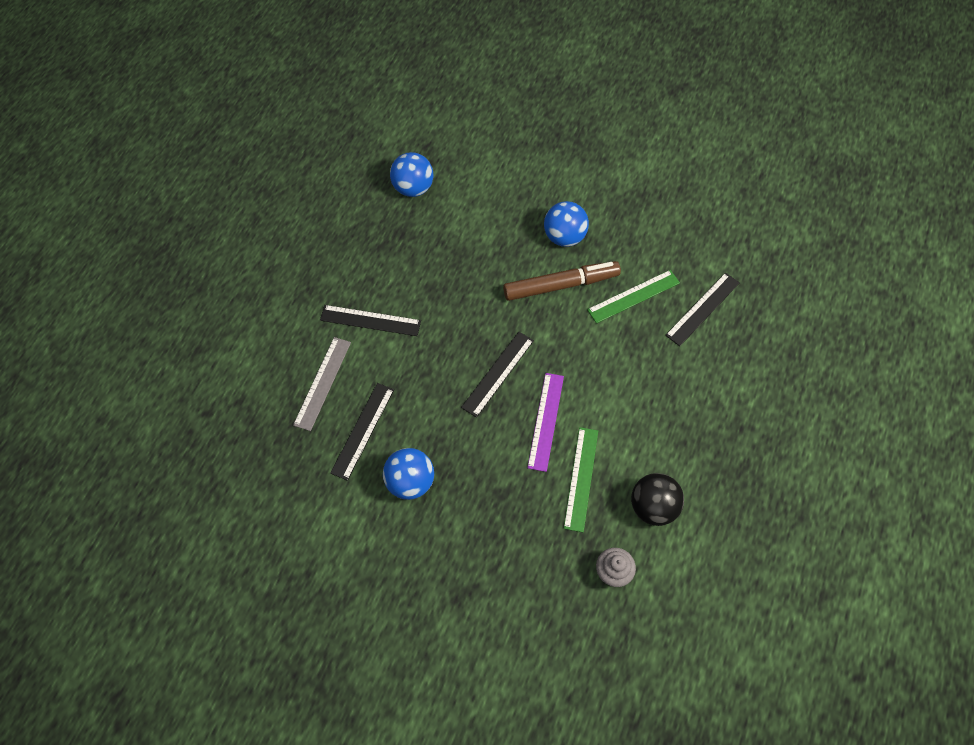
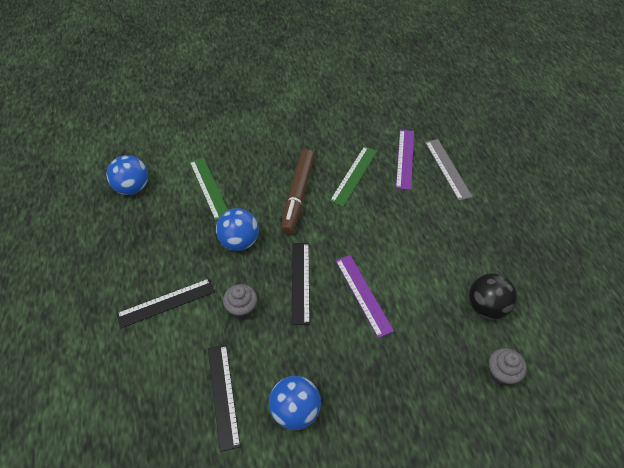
camera: 35 degrees left, 10 degrees down
grey ruler [293,337,351,431] -> grey ruler moved to [425,139,473,201]
brown marker [503,261,621,301] -> brown marker turned 150 degrees clockwise [281,149,315,234]
blue ball [544,201,589,247] -> blue ball moved to [216,208,259,251]
green ruler [564,427,598,532] -> green ruler moved to [190,157,228,221]
black ruler [665,273,740,346] -> purple ruler [396,130,414,190]
none -> grey cupcake [223,284,257,319]

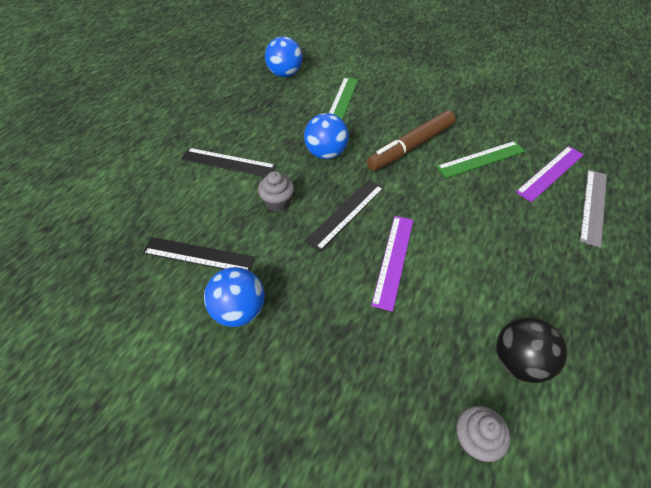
camera: 40 degrees right, 0 degrees up
black ruler [208,345,241,452] -> black ruler turned 75 degrees clockwise [143,237,255,271]

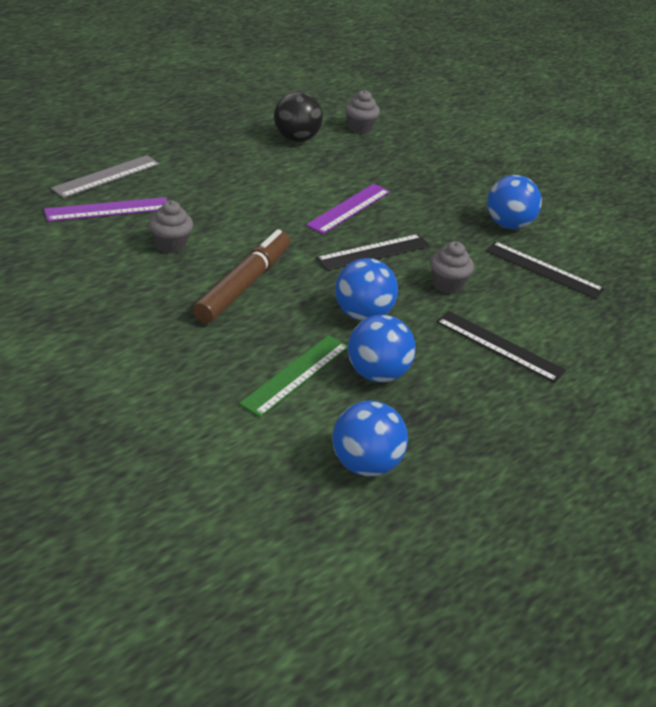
camera: 165 degrees left, 15 degrees down
brown marker [367,110,456,171] -> brown marker turned 45 degrees counterclockwise [193,229,291,323]
green ruler [436,141,525,178] -> grey cupcake [149,200,193,254]
none -> blue ball [348,315,416,382]

